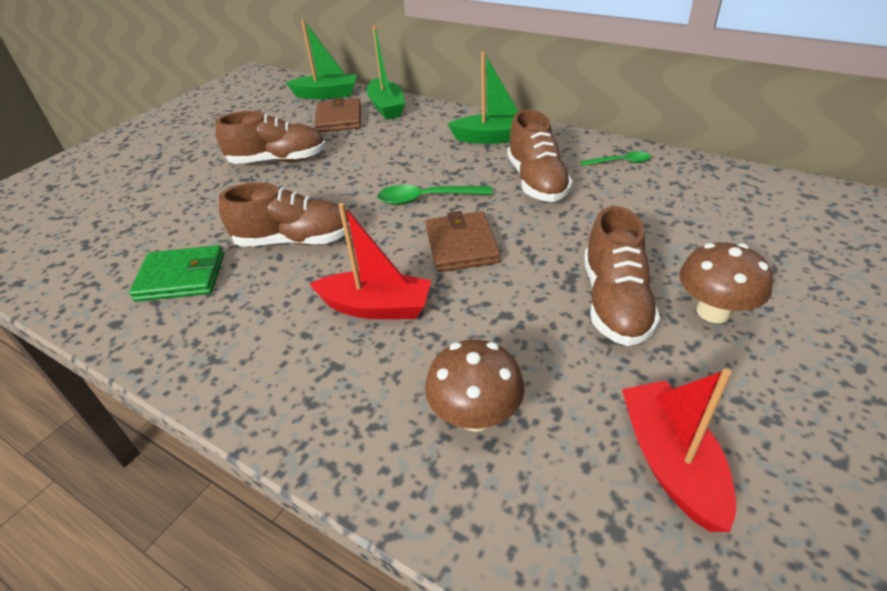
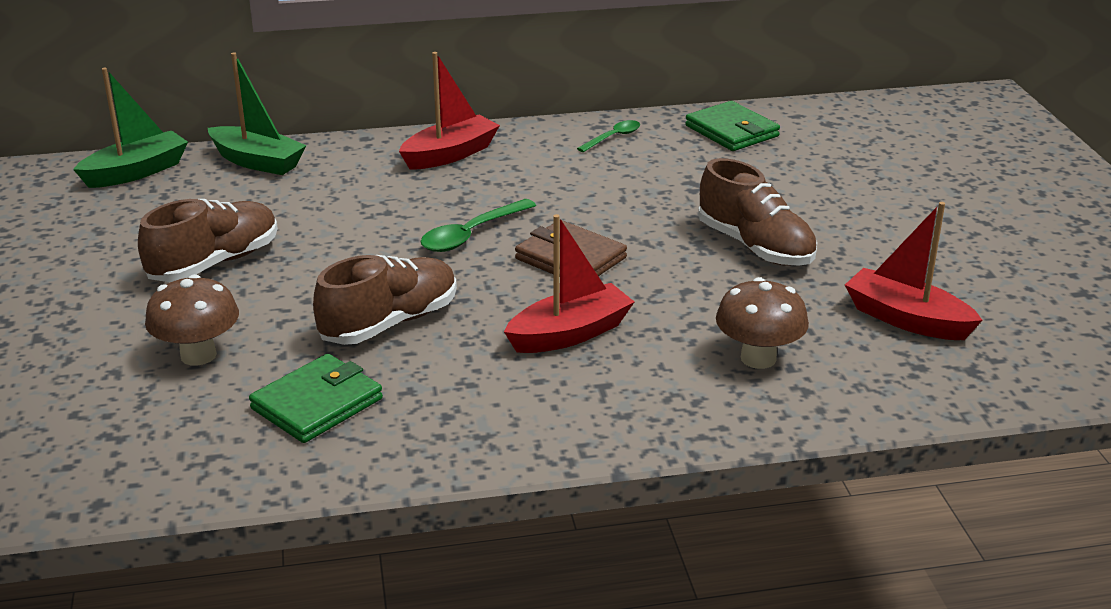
camera: 45 degrees left, 10 degrees down
brown wallet [314,97,361,132] -> none
green boat [448,52,519,144] -> red boat [399,52,500,170]
brown shoe [507,110,573,202] -> none
brown mushroom [679,242,773,323] -> brown mushroom moved to [145,274,239,366]
none -> green wallet [685,101,780,151]

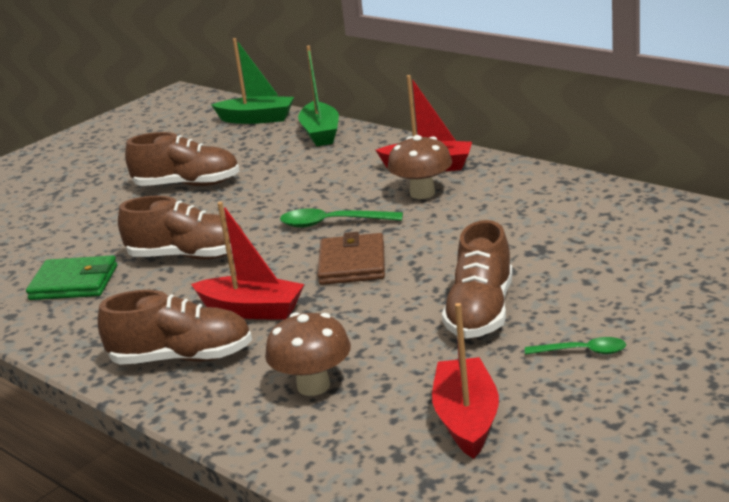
camera: 55 degrees right, 5 degrees down
brown mushroom [145,274,239,366] -> brown mushroom moved to [388,135,452,199]
green spoon [577,120,640,152] -> green spoon moved to [525,337,626,355]
green wallet [685,101,780,151] -> none
none -> brown shoe [98,290,252,365]

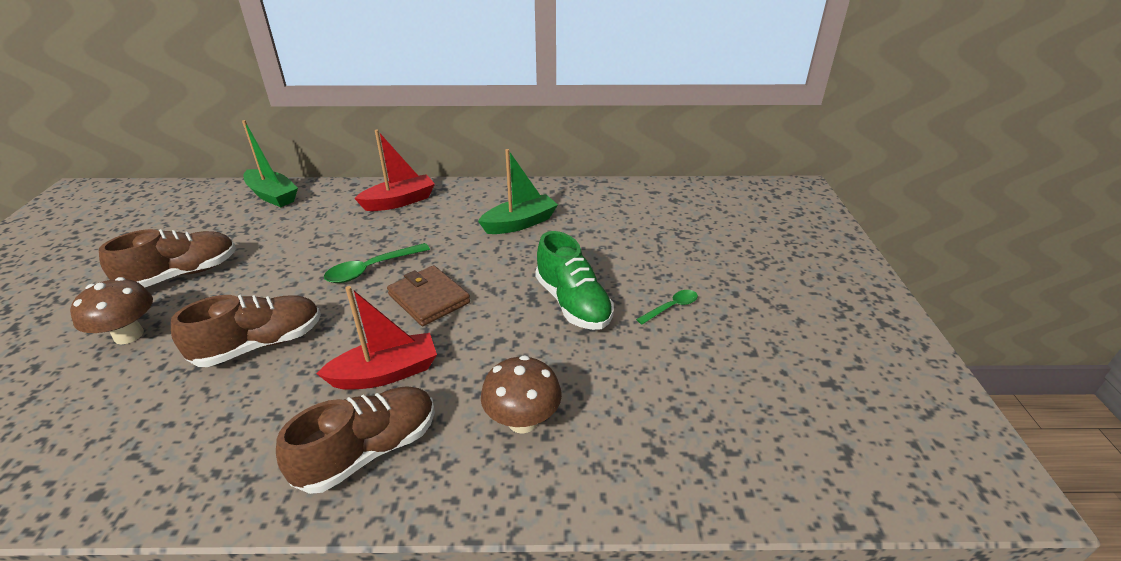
camera: 45 degrees left, 10 degrees up
green wallet [26,255,117,300] -> none
green boat [211,38,294,124] -> green boat moved to [478,149,558,234]
brown mushroom [388,135,452,199] -> brown mushroom moved to [70,277,153,344]
red boat [432,303,499,459] -> none
brown shoe [442,220,513,338] -> green shoe [535,231,614,330]

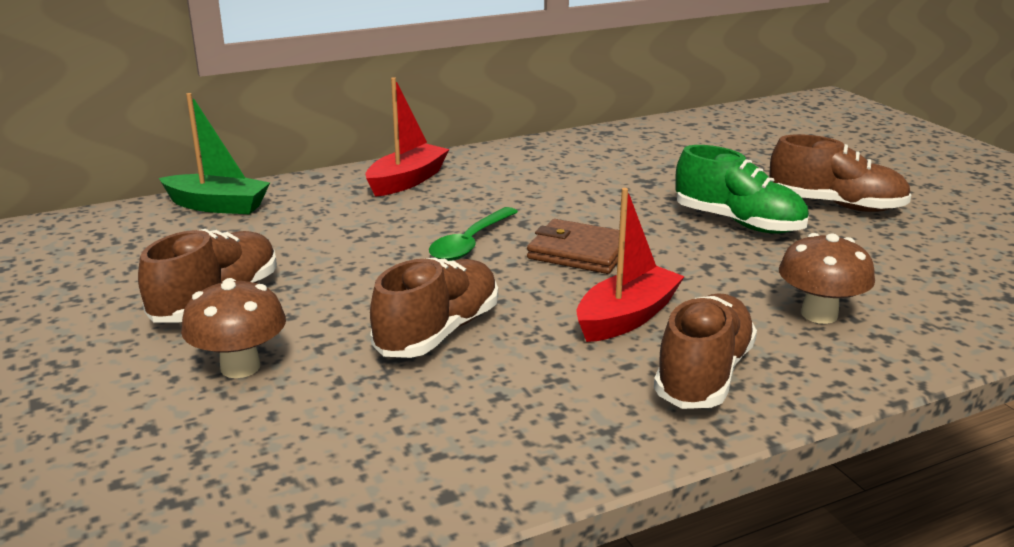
camera: 25 degrees left, 10 degrees down
green boat [478,149,558,234] -> none
green spoon [636,290,698,324] -> brown shoe [769,135,911,212]

